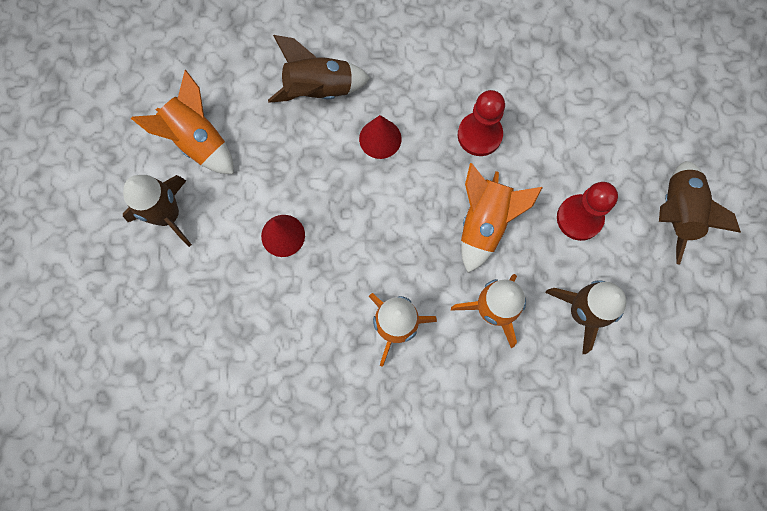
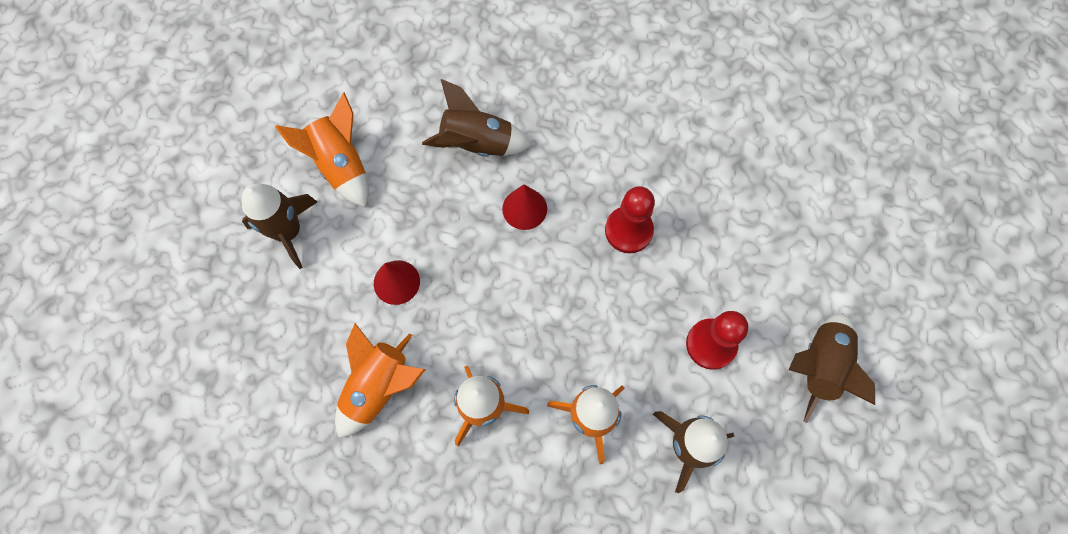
camera: 15 degrees right, 5 degrees down
orange rocket [461,163,543,273] -> orange rocket moved to [335,323,426,438]

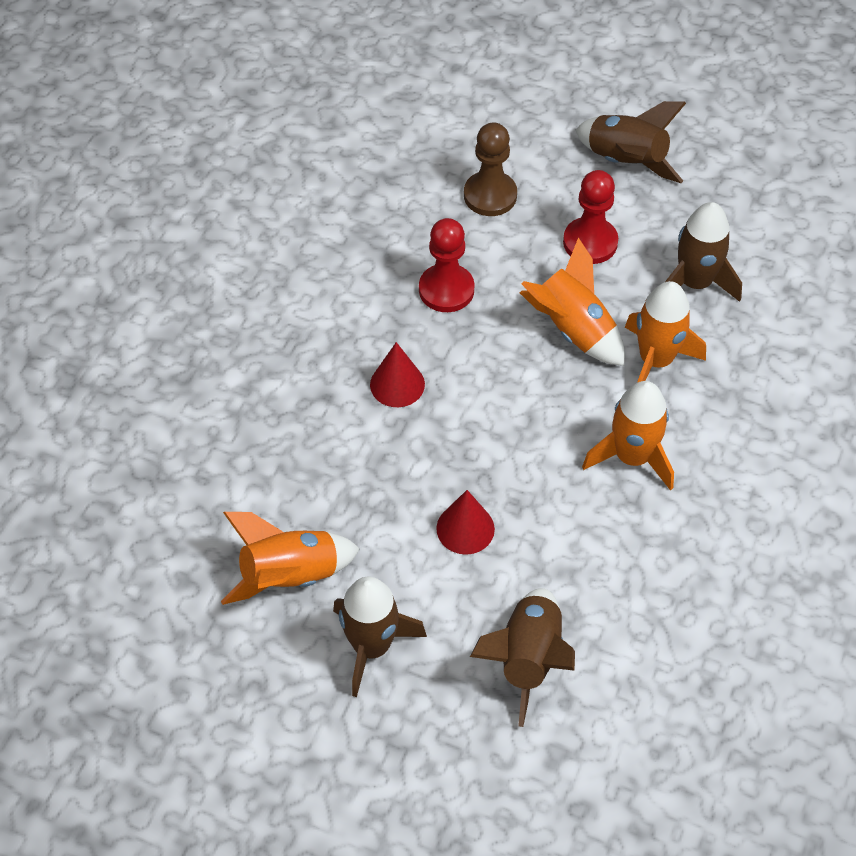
camera: 80 degrees left, 15 degrees down
orange rocket [335,323,426,438] -> orange rocket moved to [520,237,625,366]
brown rocket [422,79,532,157] -> brown rocket moved to [470,588,575,727]
none -> brown pawn [464,122,517,216]

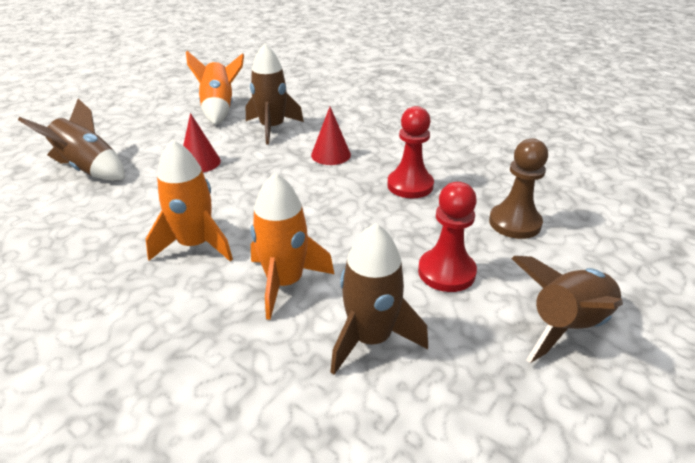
camera: 105 degrees right, 20 degrees down
brown rocket [333,576,427,697] -> brown rocket moved to [246,43,304,145]
orange rocket [520,237,625,366] -> none

